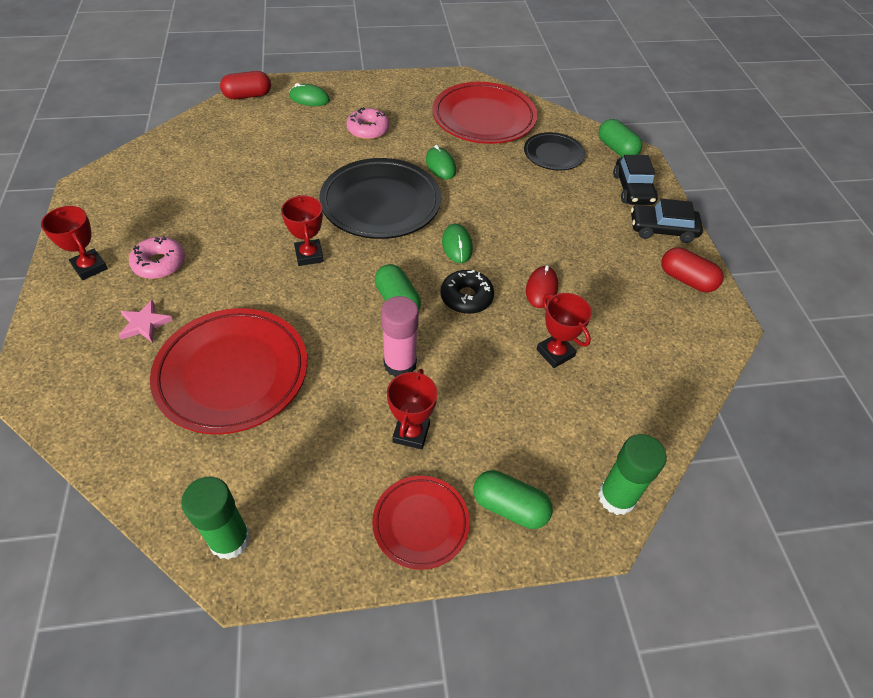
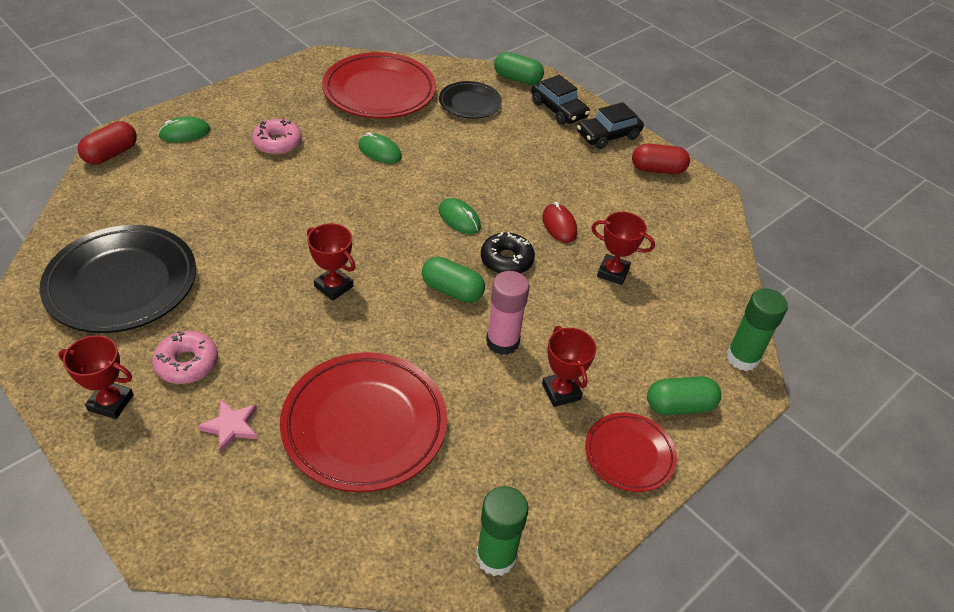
camera: 35 degrees left, 5 degrees down
black plate [319,158,441,239] -> black plate moved to [40,225,196,333]

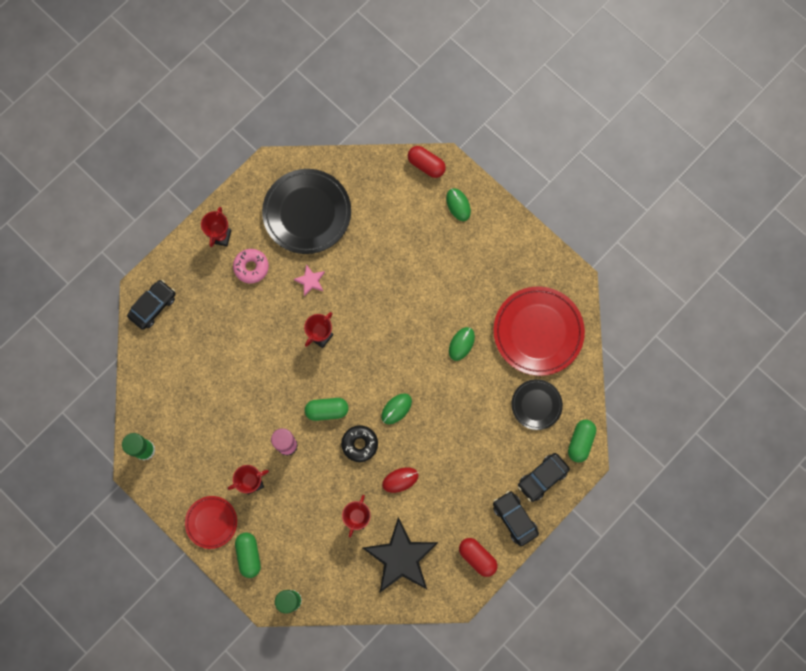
camera: 90 degrees right, 30 degrees up
pink star [198,400,257,453] -> pink star moved to [294,264,325,296]
pink donut [252,119,302,155] -> none
red plate [280,352,447,492] -> none
green capsule [422,256,485,303] -> green capsule turned 60 degrees clockwise [305,398,349,421]
red capsule [632,144,690,174] -> red capsule turned 45 degrees counterclockwise [459,538,497,577]
none -> black car [127,280,176,330]
none -> black star [363,517,439,593]

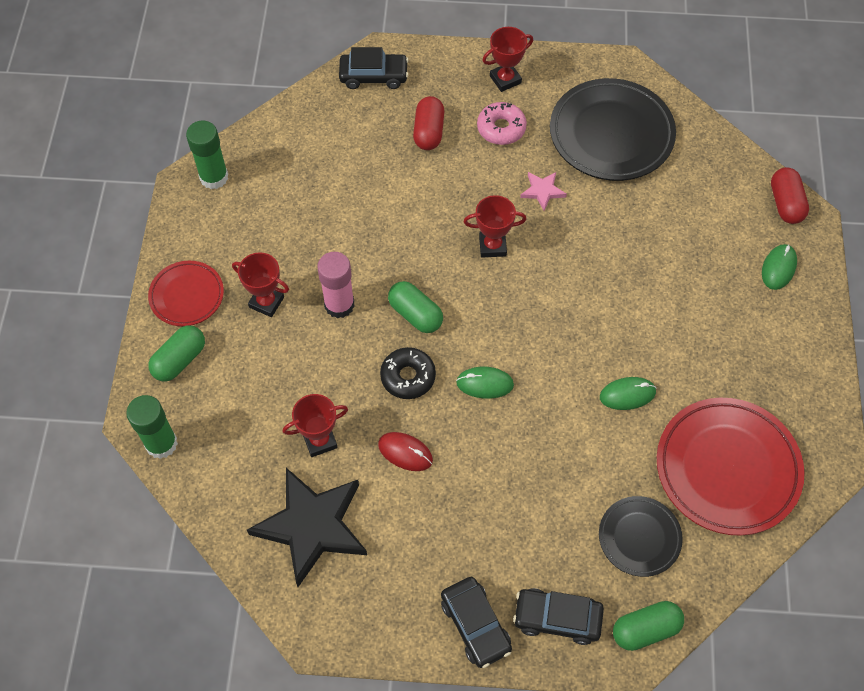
camera: 50 degrees right, 15 degrees down
red capsule [459,538,497,577] -> red capsule moved to [413,96,444,150]
black car [493,491,539,546] -> black car turned 135 degrees clockwise [441,577,512,668]

